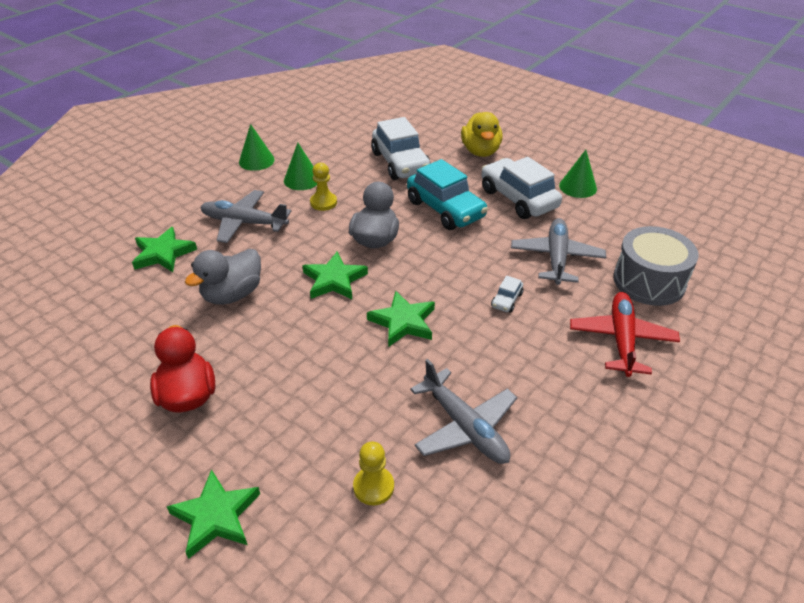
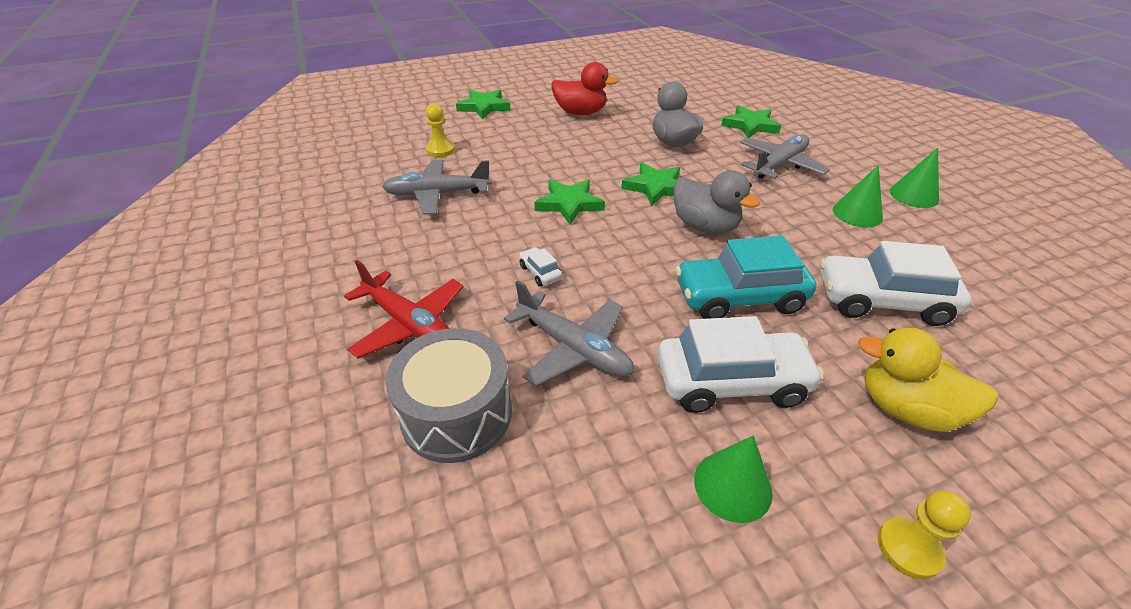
camera: 120 degrees right, 0 degrees up
yellow pawn [310,163,337,211] -> yellow pawn moved to [878,490,971,579]

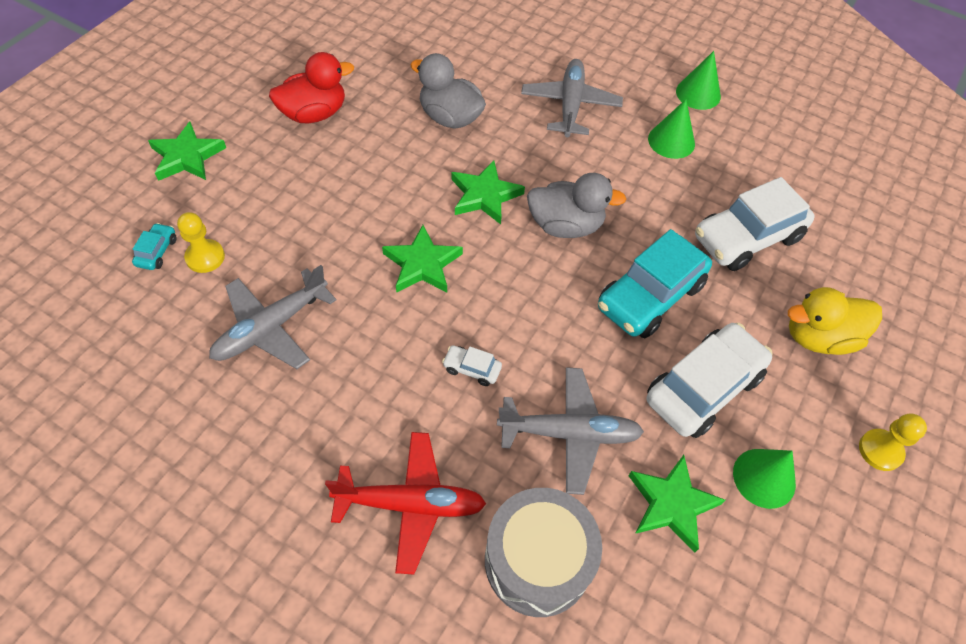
camera: 40 degrees left, 15 degrees up
green star [721,105,781,138] -> green star moved to [629,455,726,552]
none -> turquoise car [132,223,177,270]

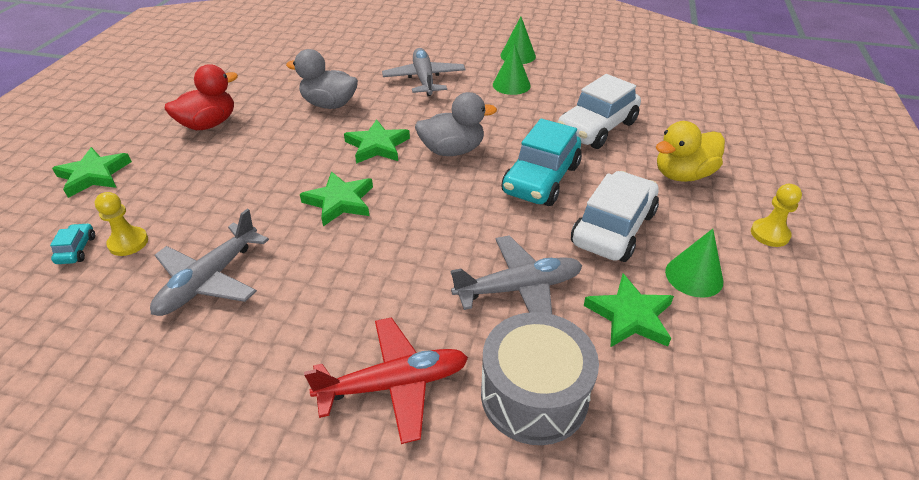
camera: 15 degrees left, 15 degrees down
white car [442,345,502,386] -> none

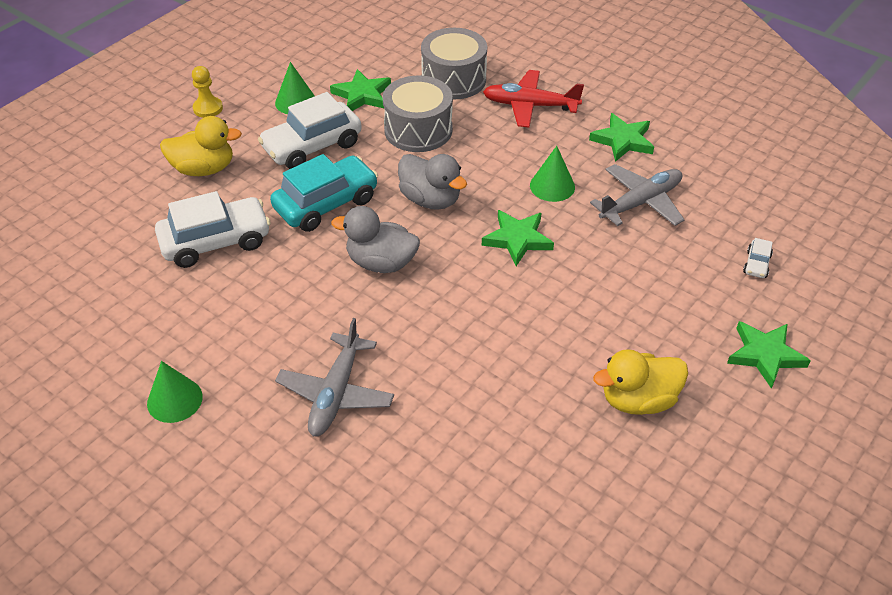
camera: 155 degrees left, 5 degrees up
turquoise car [50,223,95,264] -> white car [743,238,773,278]
yellow pawn [95,192,148,256] -> none
red duck [165,65,238,130] -> yellow duck [593,349,688,415]
grey duck [286,49,358,109] -> grey duck moved to [398,154,467,210]
green star [344,119,410,164] -> green star moved to [589,113,654,162]
grey plane [451,235,582,314] -> grey drum [383,75,453,152]
green cone [493,43,531,95] -> green cone moved to [530,146,575,202]

